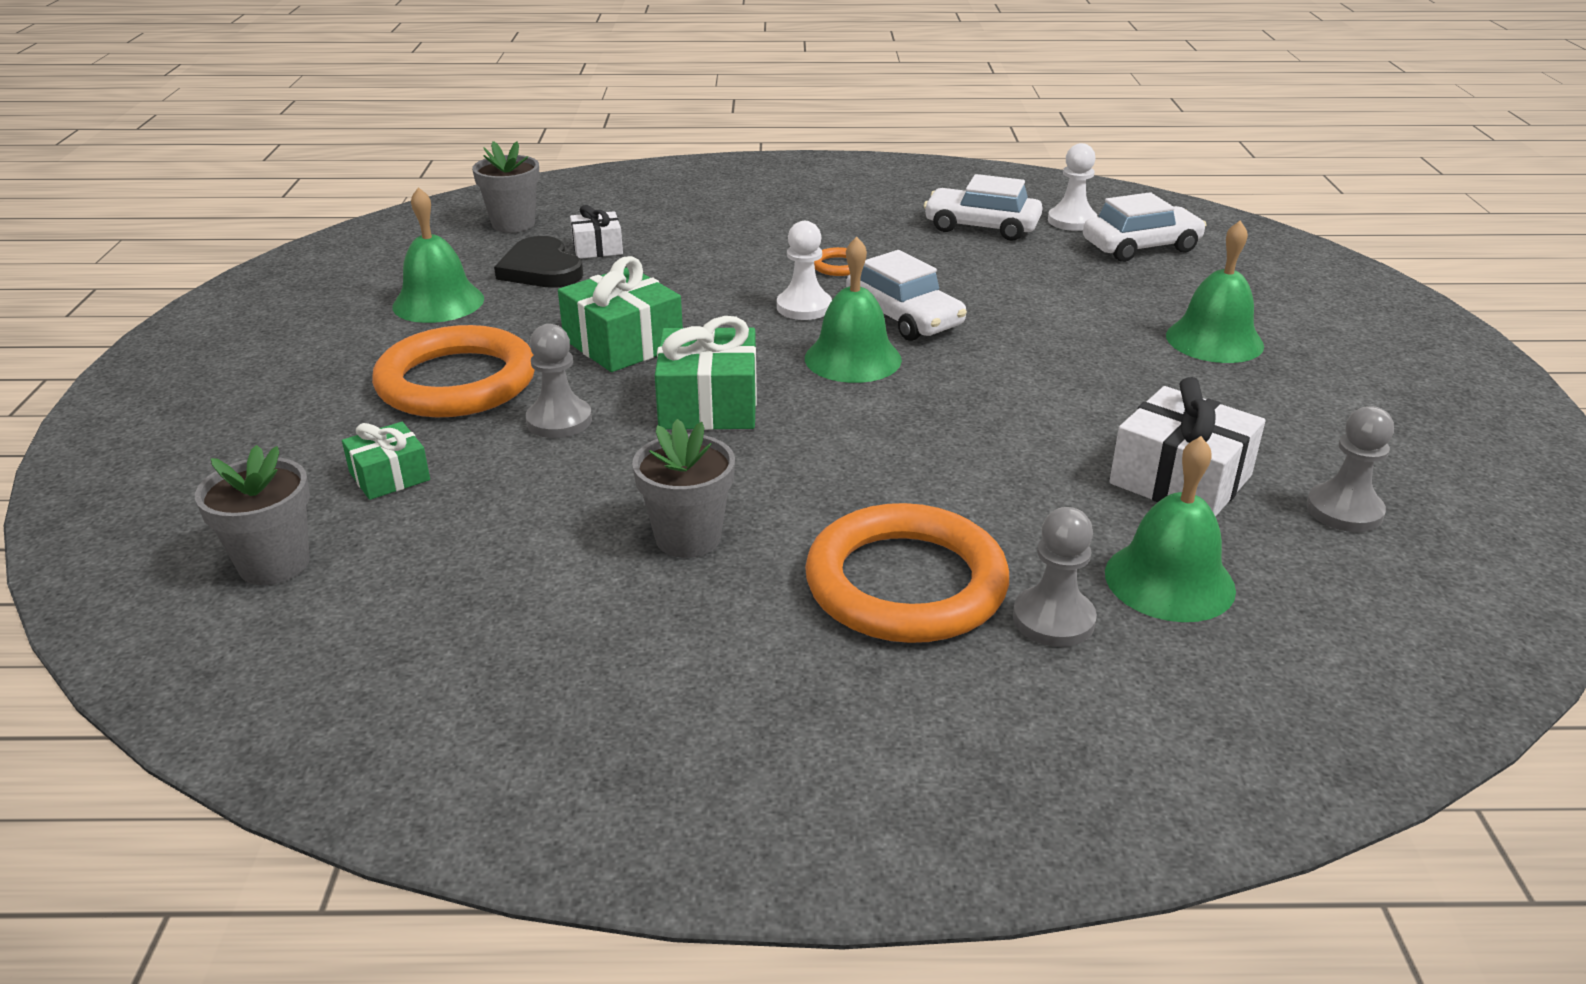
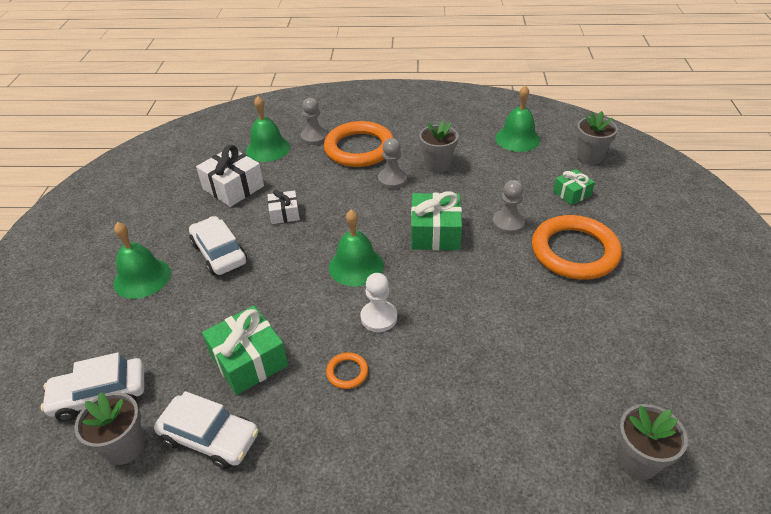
camera: 175 degrees left, 10 degrees up
green bell [392,187,484,323] -> green bell moved to [495,85,540,152]
black heart [494,236,583,288] -> none
green gift [558,256,683,372] -> green gift moved to [202,306,288,395]
white gift [570,205,623,259] -> white gift moved to [268,190,300,224]
white car [846,250,967,341] -> white car moved to [189,216,247,275]
white pawn [1048,143,1098,231] -> grey flower pot [74,392,145,465]
grey pawn [1306,406,1394,532] -> grey pawn moved to [378,138,407,189]

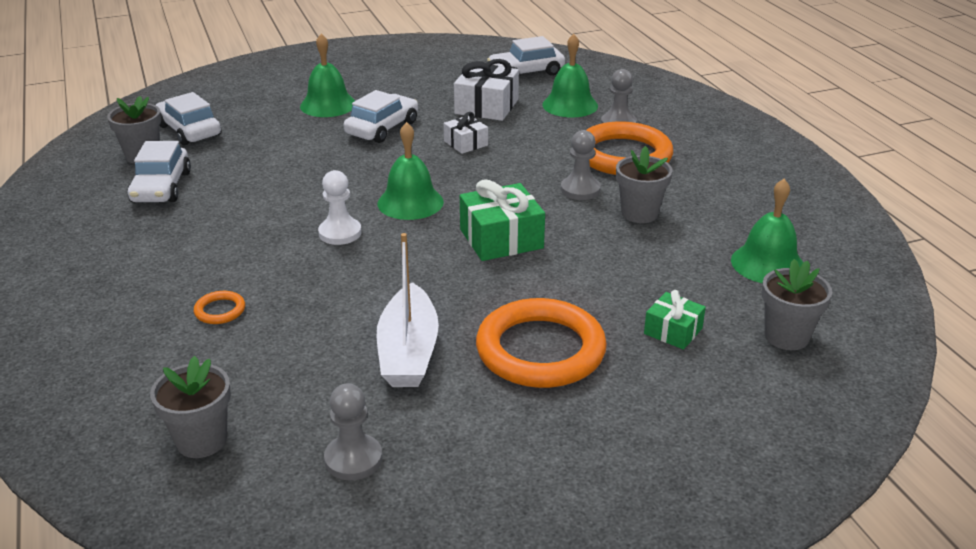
camera: 65 degrees right, 10 degrees down
green gift [202,306,288,395] -> none
orange ring [326,352,368,389] -> orange ring moved to [194,291,245,324]
grey pawn [492,180,525,234] -> grey pawn moved to [324,383,382,480]
none -> white boat [376,233,439,387]
none -> white car [487,36,565,76]

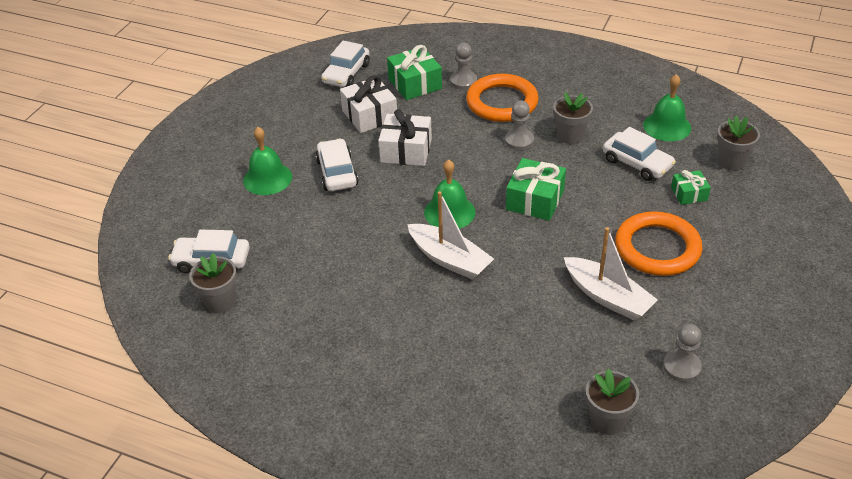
camera: 45 degrees left, 10 degrees up
white car [127,141,191,202] -> white car moved to [603,127,676,181]
orange ring [194,291,245,324] -> none
white pawn [318,170,362,245] -> white boat [407,191,494,280]
white gift [444,112,488,154] -> white gift [378,109,432,166], size x1.71
green bell [542,34,598,118] -> green gift [387,45,442,100]

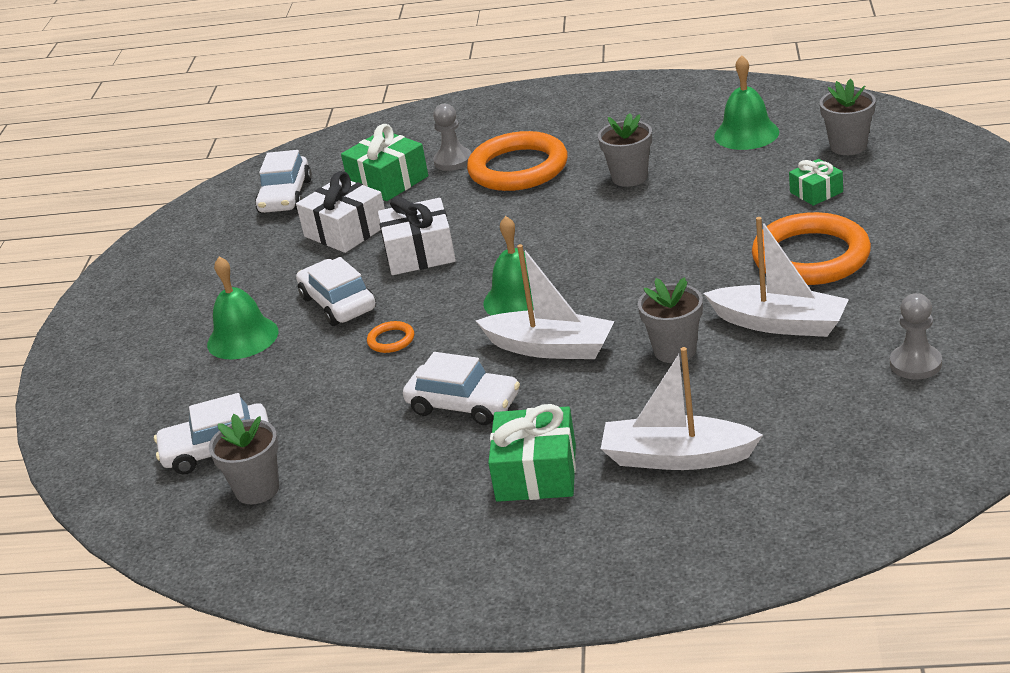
camera: 15 degrees left, 10 degrees down
grey pawn [505,101,534,150] -> none
green gift [506,158,566,221] -> green gift moved to [488,404,576,502]
grey flower pot [586,369,639,435] -> grey flower pot moved to [638,277,703,363]
white car [603,127,676,181] -> white car moved to [403,352,520,425]
none -> orange ring [367,321,414,353]
none -> white boat [601,347,763,470]

